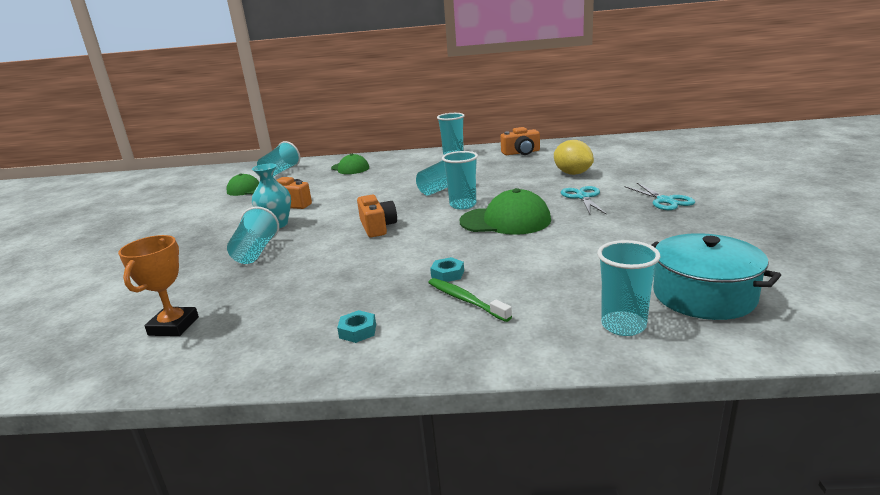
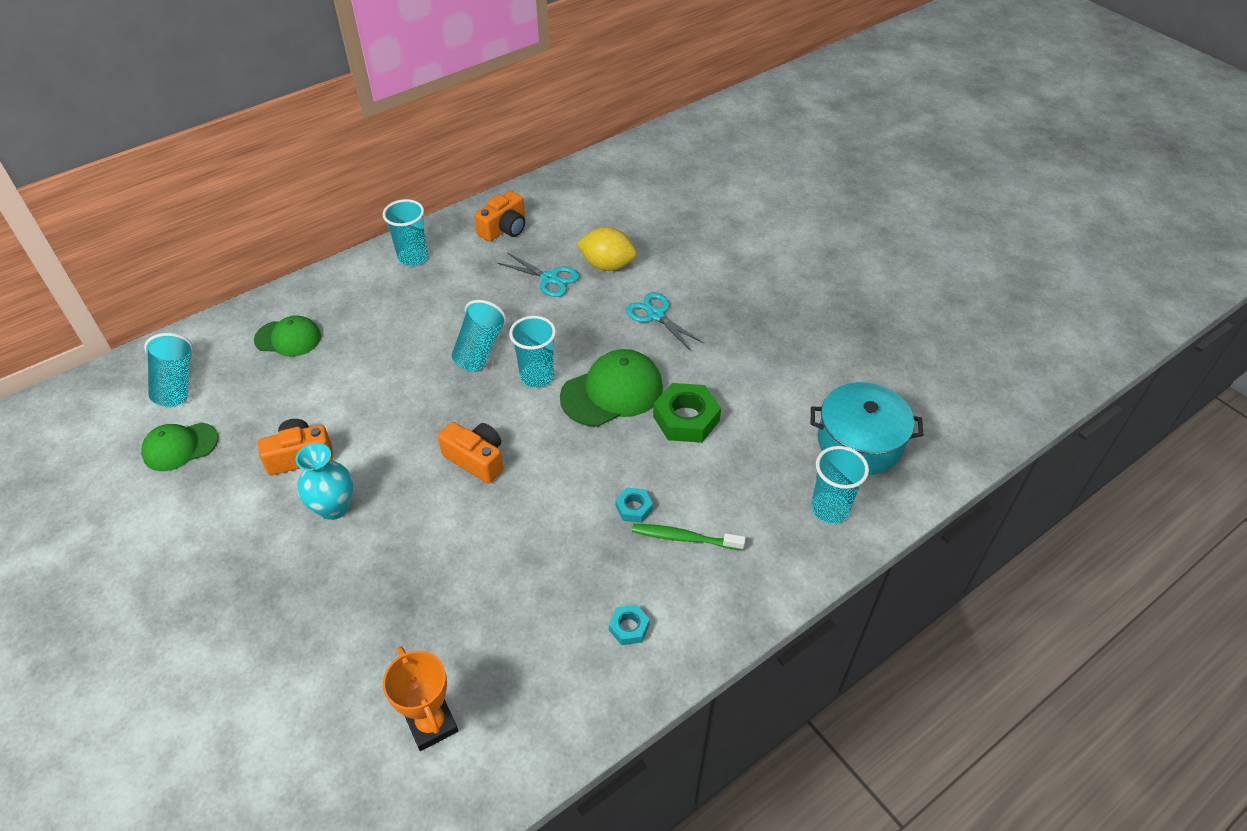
camera: 40 degrees left, 25 degrees up
turquoise cup [227,206,279,264] -> none
turquoise scissors [625,183,695,210] -> turquoise scissors moved to [498,253,580,297]
none -> green nut [653,383,721,443]

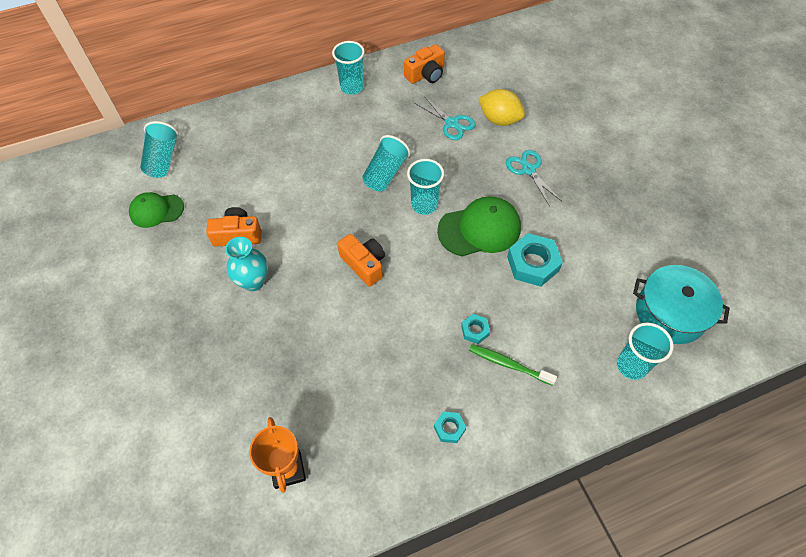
camera: 15 degrees right, 10 degrees up
green cap [254,315,321,357] -> none
green nut [653,383,721,443] -> turquoise nut [507,233,563,287]

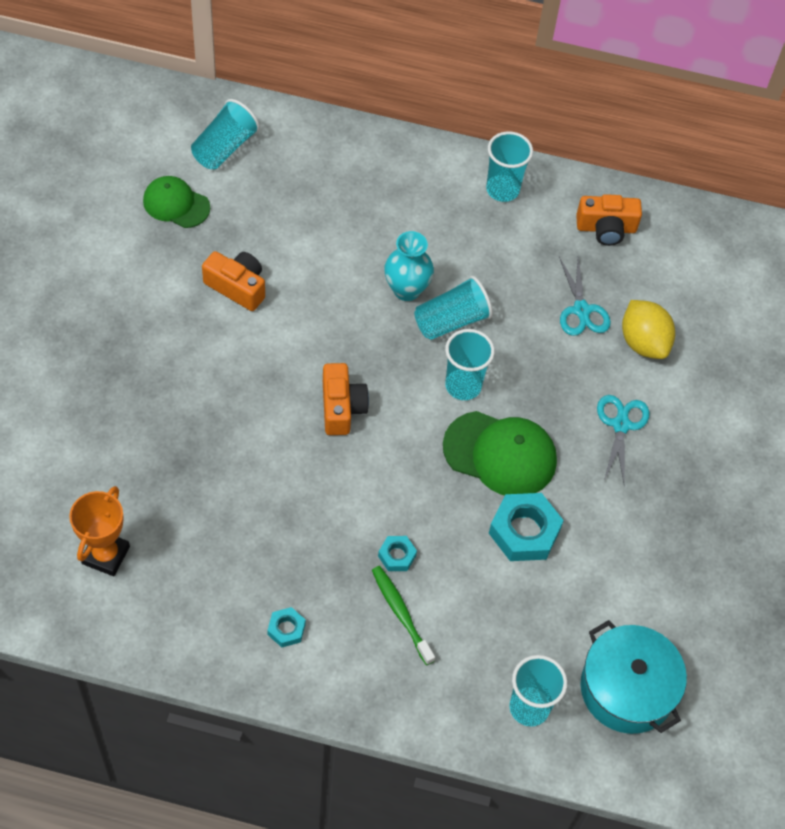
camera: 30 degrees right, 0 degrees up
turquoise vase [225,237,268,291] -> turquoise vase moved to [384,231,434,301]

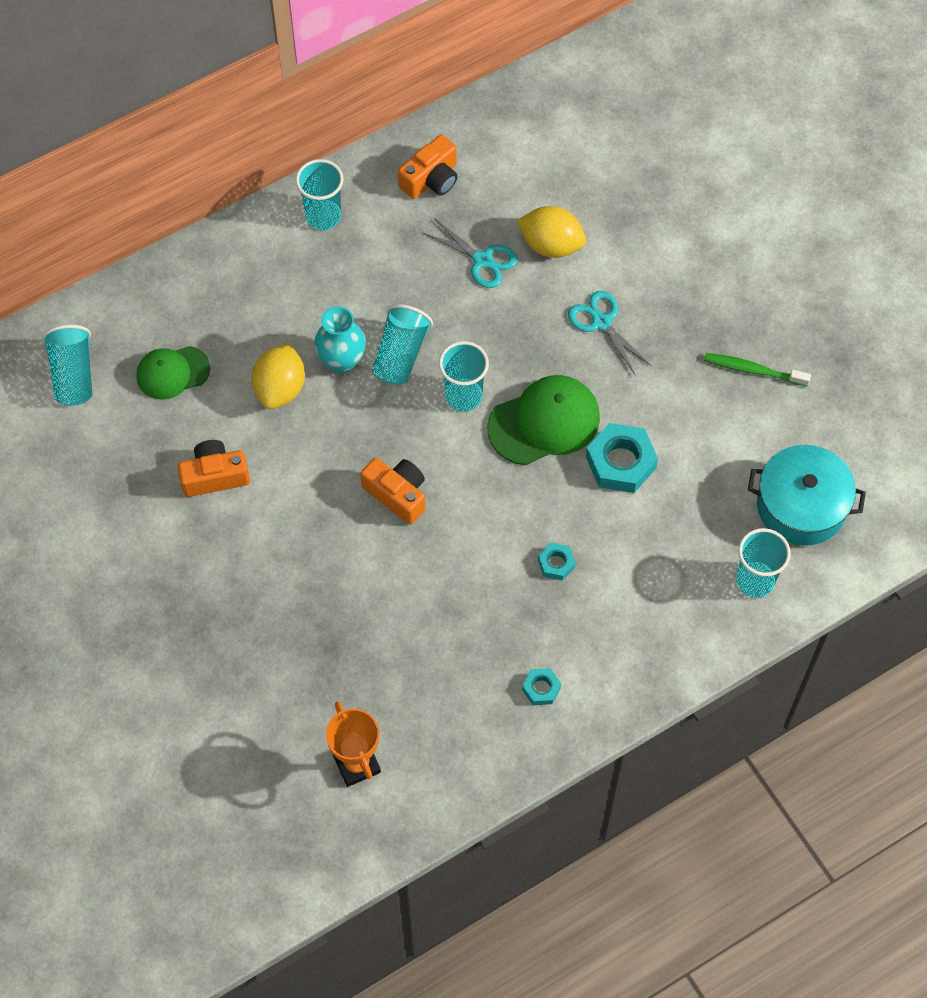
camera: 40 degrees left, 5 degrees up
green cap [143,176,210,228] -> green cap moved to [136,346,210,400]
green toothbrush [372,566,435,665] -> green toothbrush moved to [704,353,811,386]
none -> yellow lemon [252,343,305,409]

